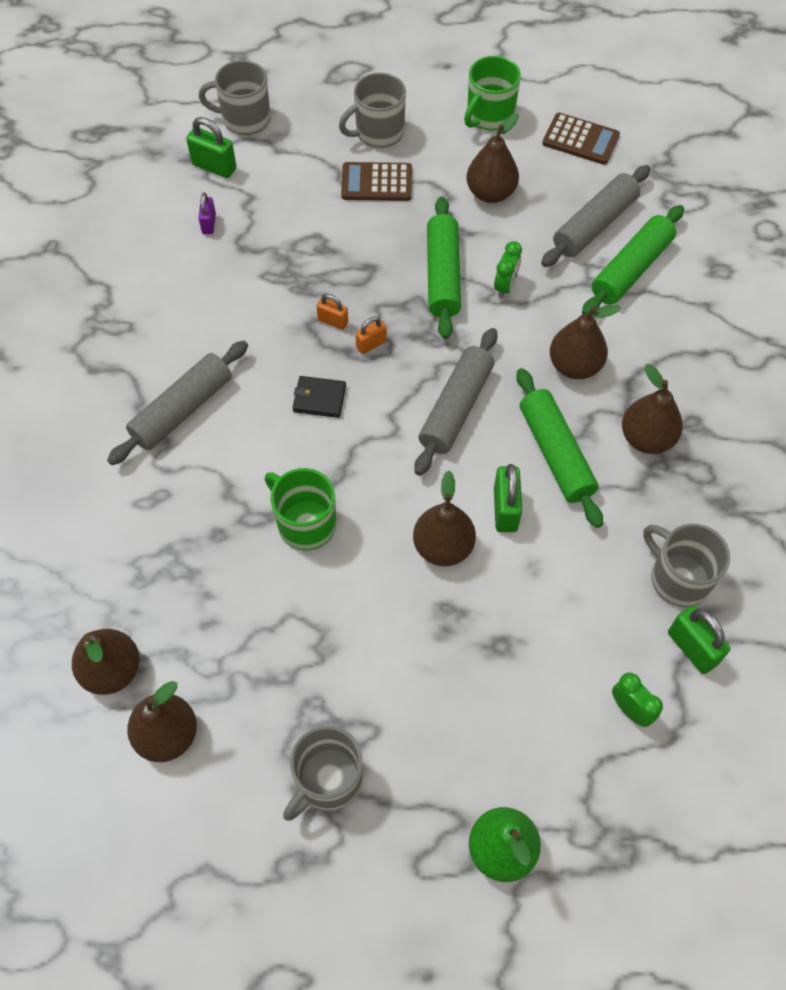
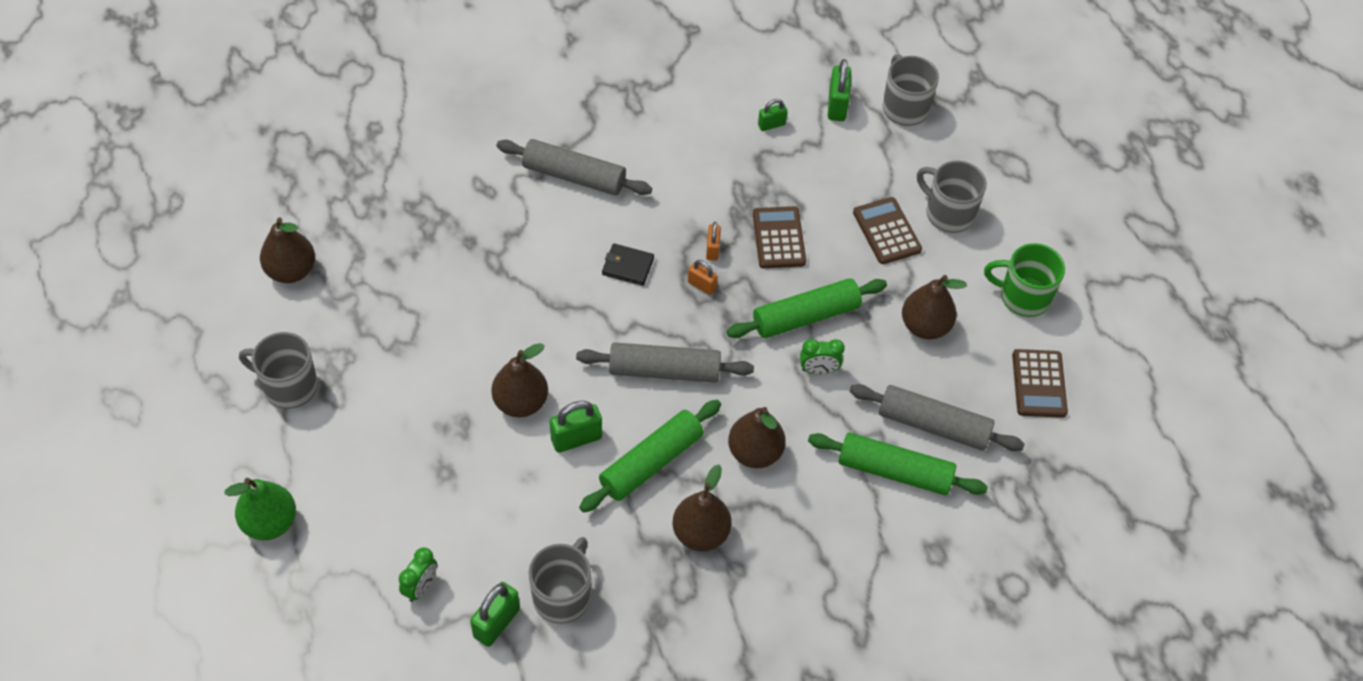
camera: 65 degrees right, 5 degrees down
brown pear [72,629,140,695] -> none
purple padlock [198,192,216,234] -> green padlock [758,99,788,131]
green mug [265,468,336,550] -> none
black wallet [293,376,346,418] -> black wallet turned 60 degrees counterclockwise [602,244,654,286]
none -> brown calculator [753,206,806,268]

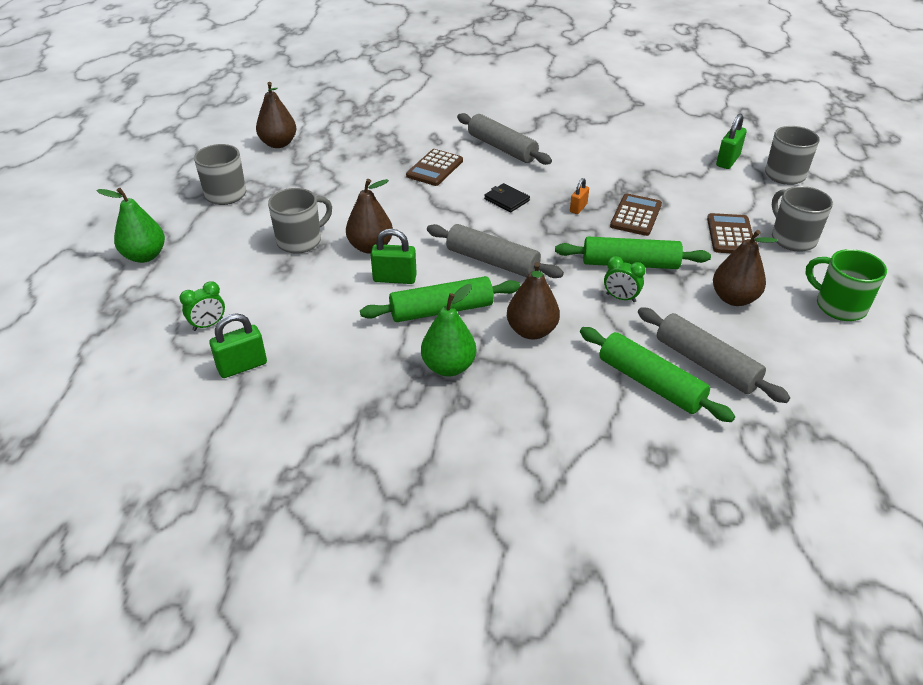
camera: 30 degrees right, 15 degrees down
grey mug [528,537,591,624] -> grey mug moved to [268,188,332,254]
brown pear [673,464,732,551] -> green pear [421,284,476,377]
orange padlock [688,260,718,295] -> none
green padlock [758,99,788,131] -> none
brown calculator [1012,349,1068,418] -> brown calculator moved to [406,149,463,186]

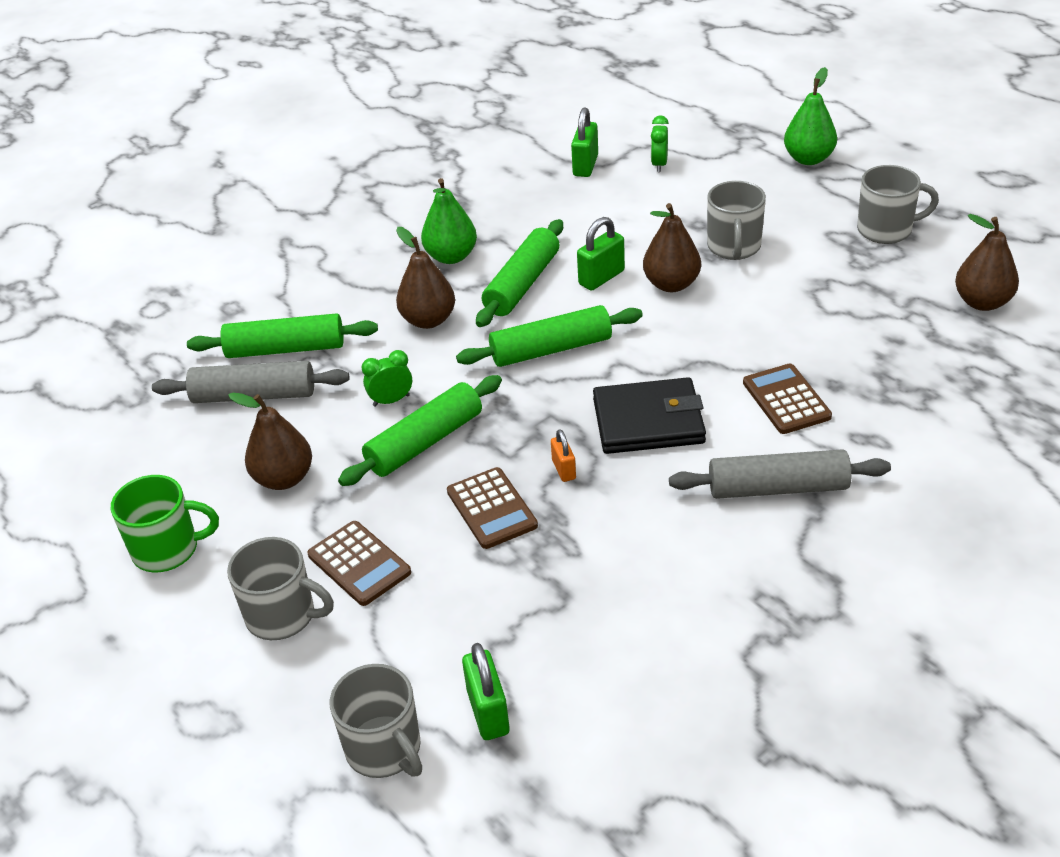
camera: 135 degrees right, 0 degrees up
grey rolling pin [427,224,564,278] -> green rolling pin [456,305,643,367]
black wallet [484,183,530,212] -> black wallet [593,377,706,454], size x1.90

